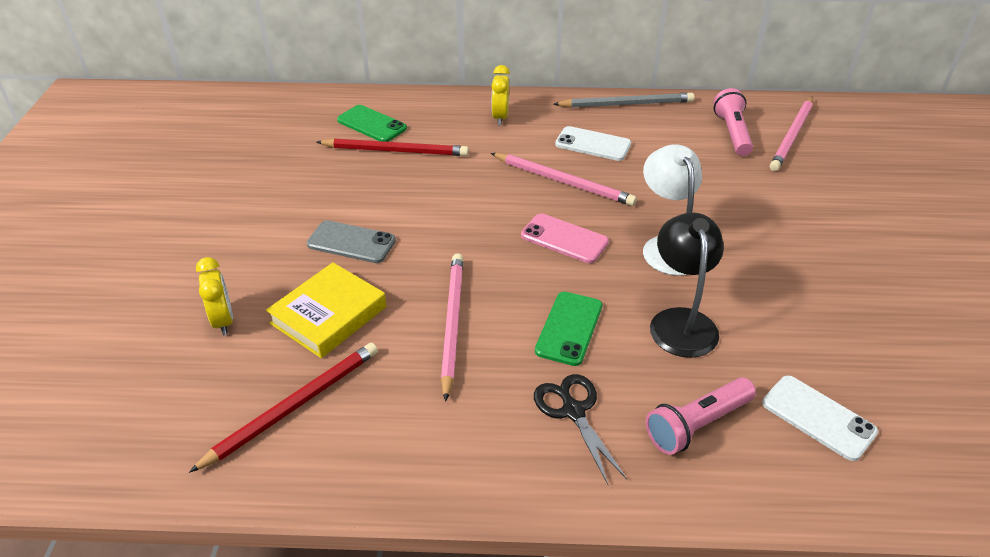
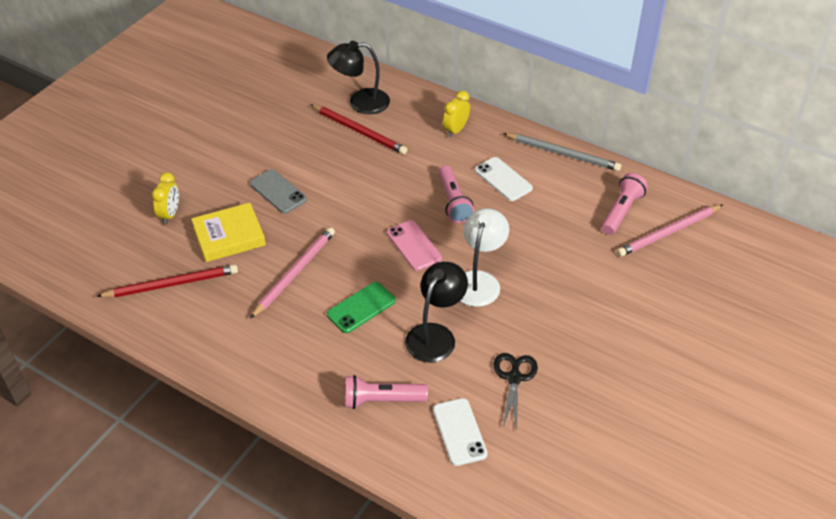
camera: 30 degrees right, 5 degrees up
green phone [337,105,407,142] -> black lamp [327,41,390,114]
pink pencil [491,153,637,206] -> pink flashlight [438,165,474,223]
black scissors [534,374,627,484] -> black scissors moved to [493,353,538,429]

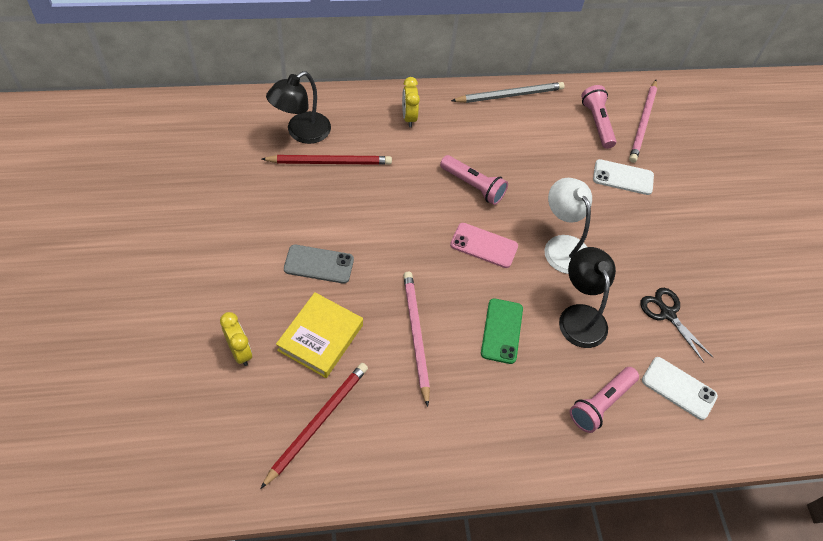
camera: 45 degrees left, 10 degrees up
white phone [475,157,533,201] -> white phone moved to [593,159,654,195]

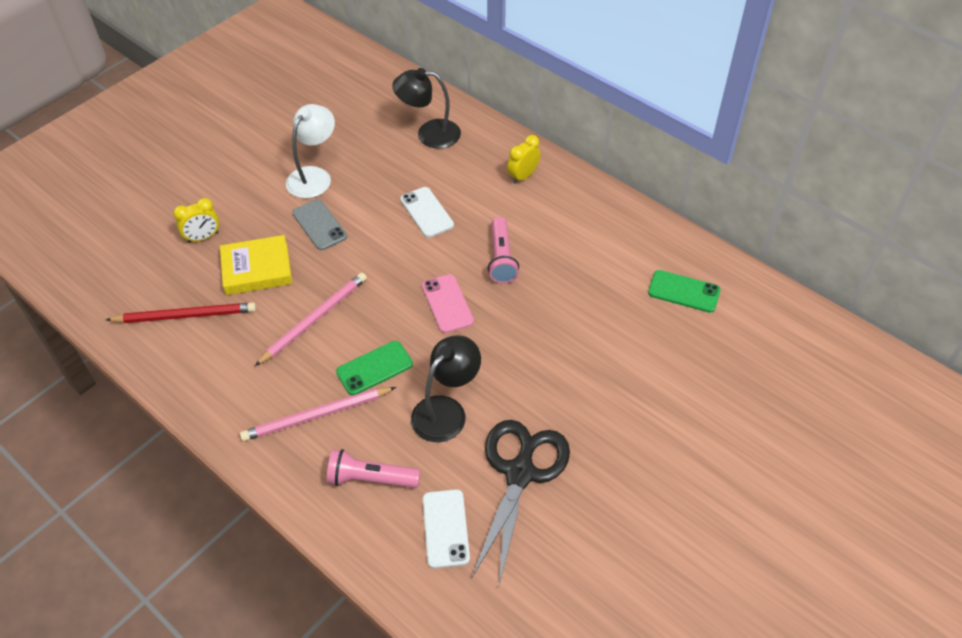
camera: 55 degrees right, 5 degrees down
yellow clock [220,312,252,366] -> yellow clock turned 45 degrees clockwise [173,198,219,243]
red pencil [262,155,392,165] -> none
grey pencil [451,82,564,103] -> none
white lamp [545,178,592,274] -> white lamp moved to [286,104,335,198]
pink flashlight [581,85,617,149] -> green phone [648,270,721,313]
white phone [593,159,654,195] -> white phone moved to [400,187,454,237]
pink pencil [629,80,657,163] -> pink pencil moved to [240,387,396,441]
black scissors [640,288,713,362] -> black scissors [471,420,570,585], size x1.75

